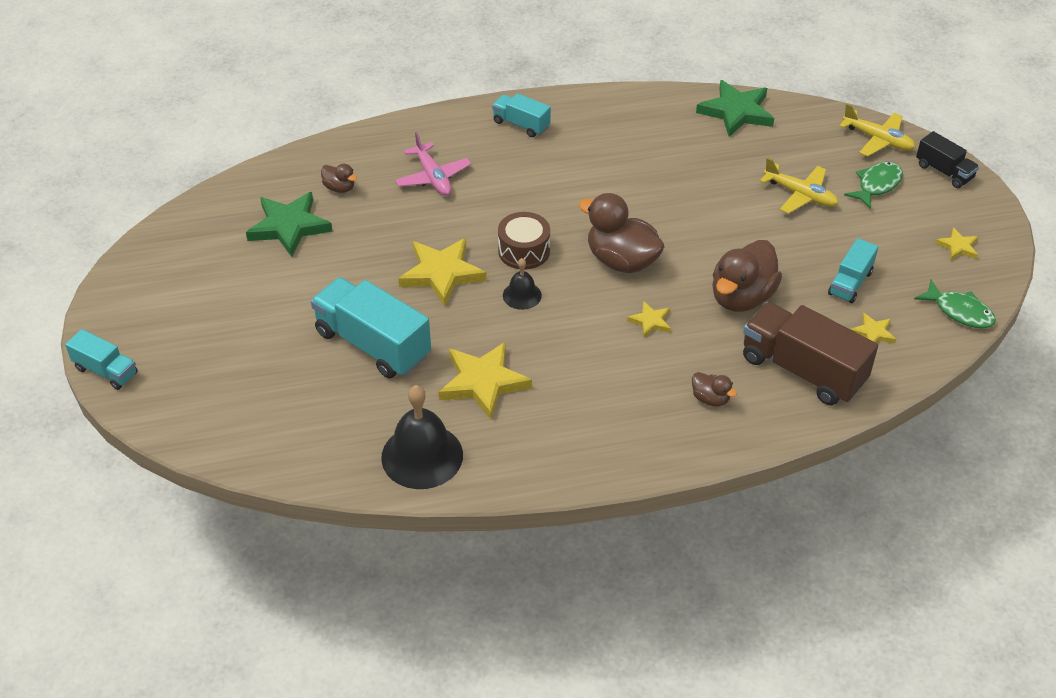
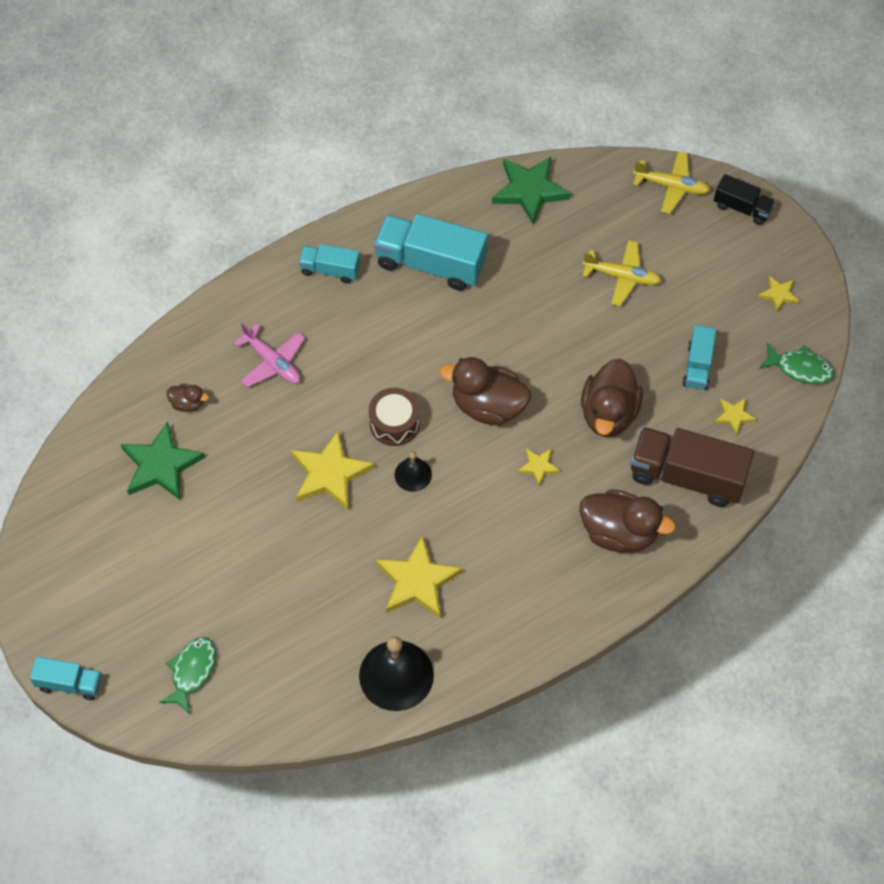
camera: 20 degrees left, 15 degrees up
turquoise truck [311,277,431,378] -> turquoise truck moved to [374,214,488,291]
brown duck [692,372,737,407] -> brown duck [580,489,676,552], size x2.09
green fish [844,162,903,209] -> green fish moved to [159,637,216,714]

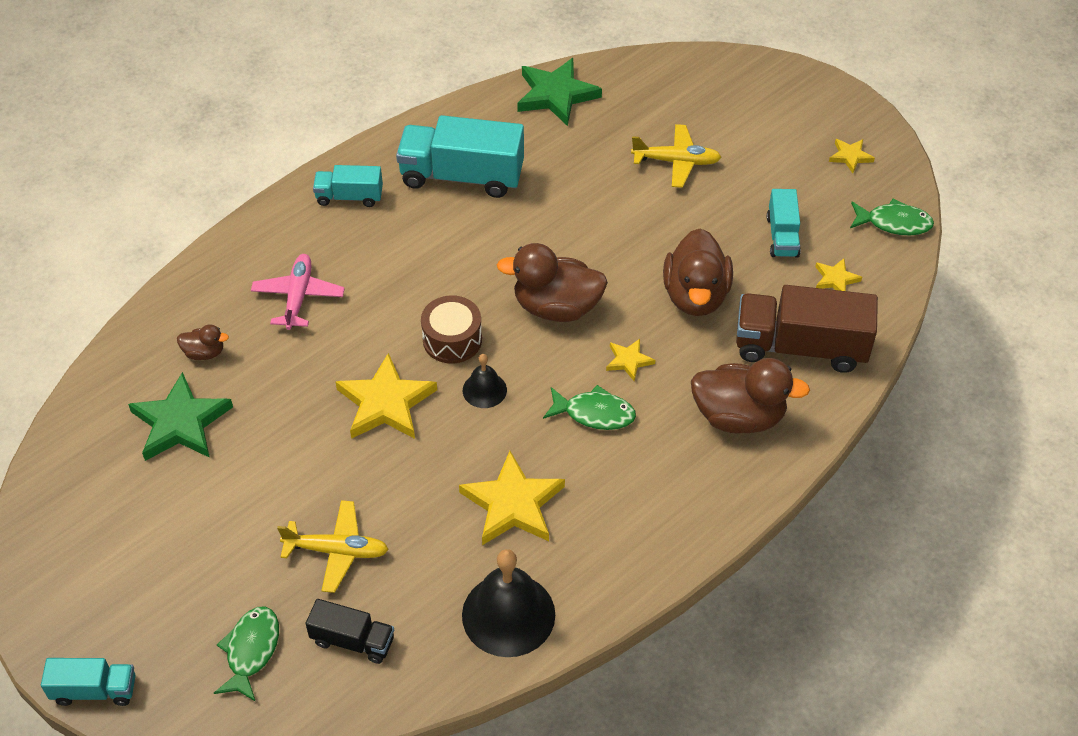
camera: 10 degrees left, 10 degrees down
pink plane [234,323,305,387] -> pink plane turned 120 degrees counterclockwise [251,254,345,330]
yellow plane [633,151,710,214] -> yellow plane moved to [277,500,389,593]
black truck [714,174,775,225] -> black truck moved to [306,599,394,664]
none -> green fish [543,385,636,430]

